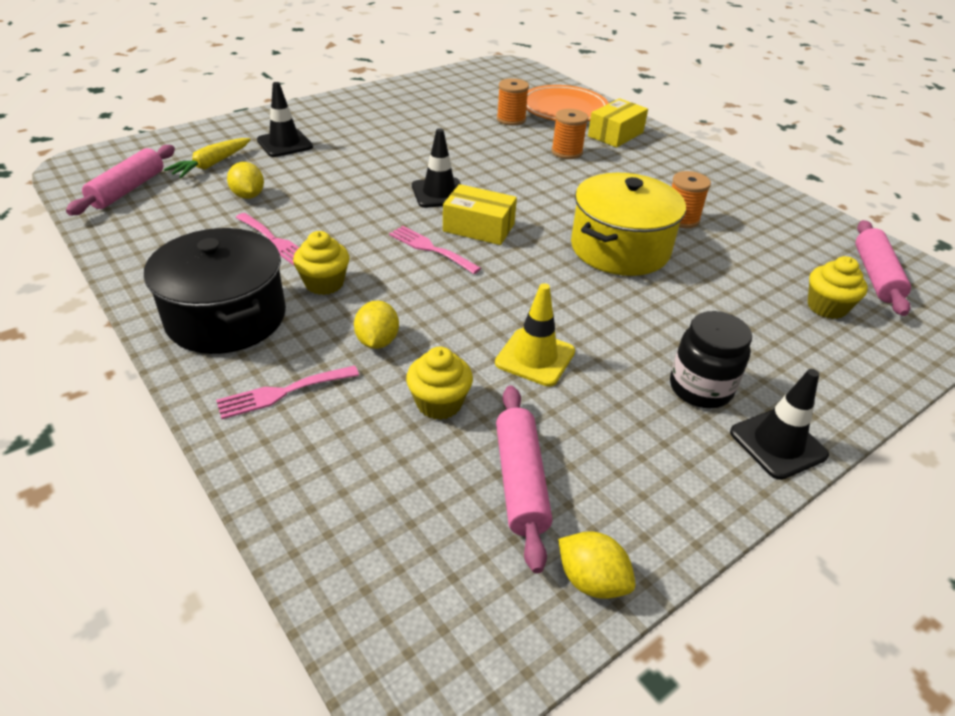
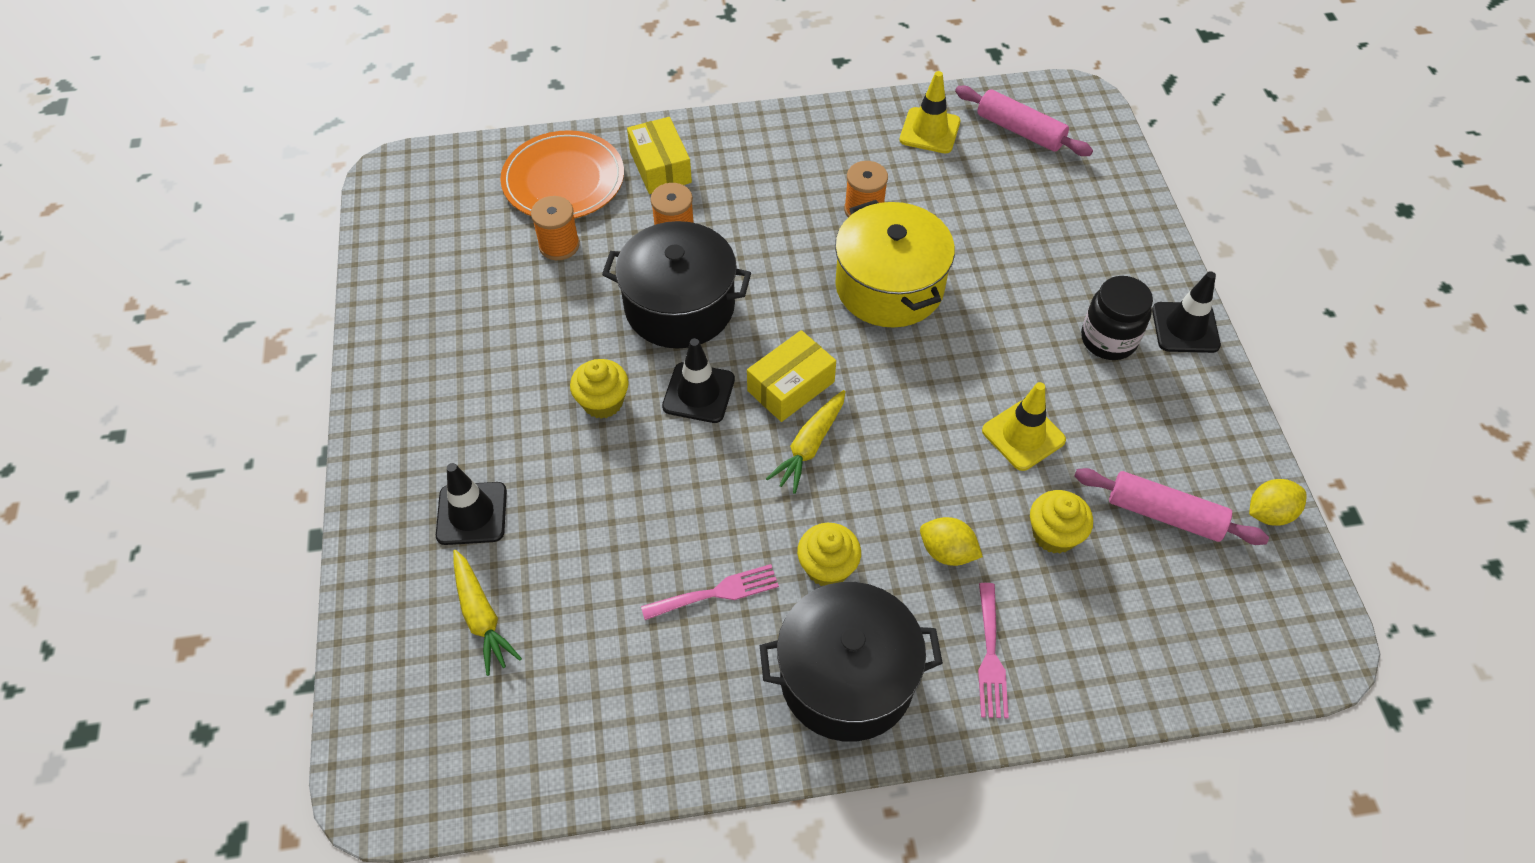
camera: 60 degrees left, 15 degrees up
pink rolling pin [66,145,175,215] -> none
yellow lemon [227,162,264,199] -> none
pink fork [389,226,481,274] -> yellow carrot [766,390,846,494]
yellow cupcake [808,256,868,319] -> yellow cupcake moved to [570,359,629,419]
none -> black pot [602,221,751,349]
none -> yellow traffic cone [900,71,960,153]

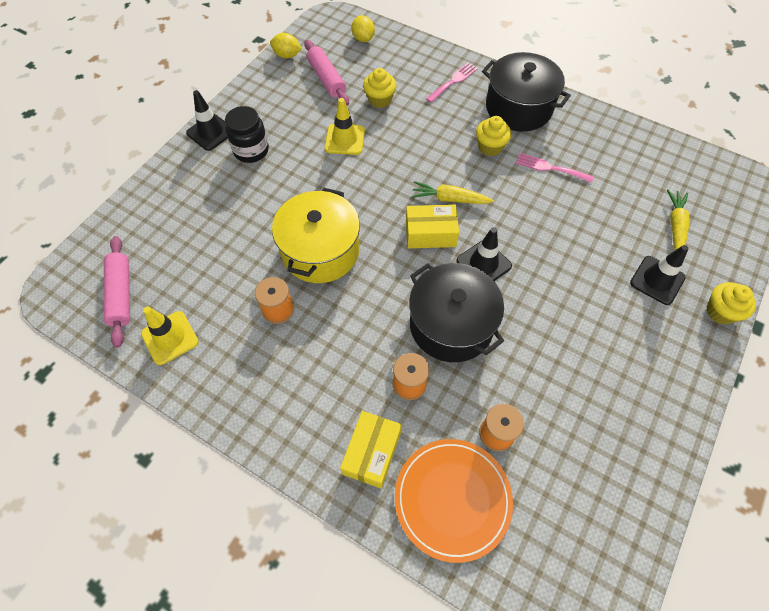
camera: 140 degrees left, 5 degrees up
yellow cupcake [570,359,629,419] -> yellow cupcake moved to [706,282,756,324]
yellow carrot [766,390,846,494] -> yellow carrot turned 150 degrees counterclockwise [411,181,494,204]
yellow lemon [920,517,983,566] -> yellow lemon moved to [351,15,375,42]

